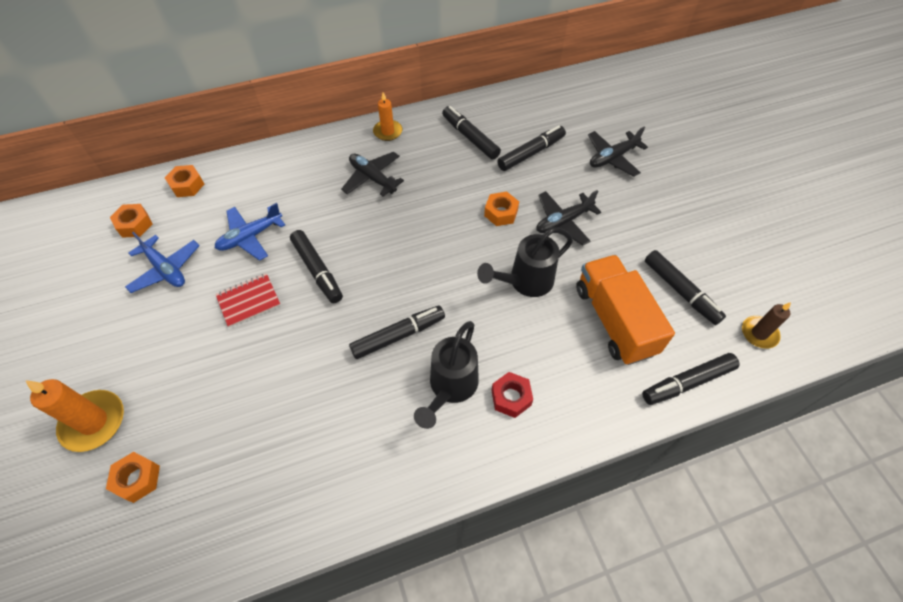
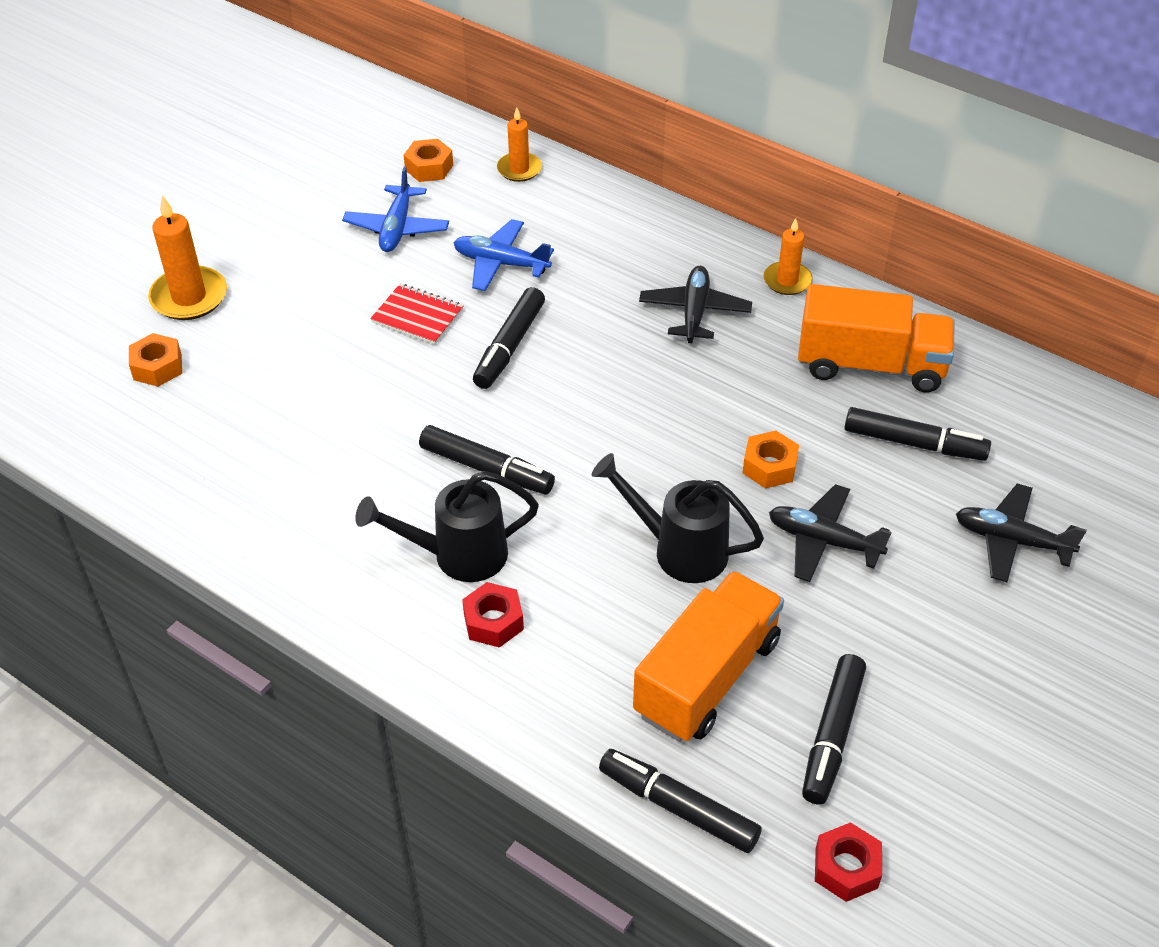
camera: 55 degrees right, 10 degrees down
orange nut [165,165,204,197] -> orange candle [497,108,542,182]
black marker [442,106,501,160] -> orange truck [798,284,955,392]
brown candle [742,302,791,349] -> red nut [815,822,882,902]

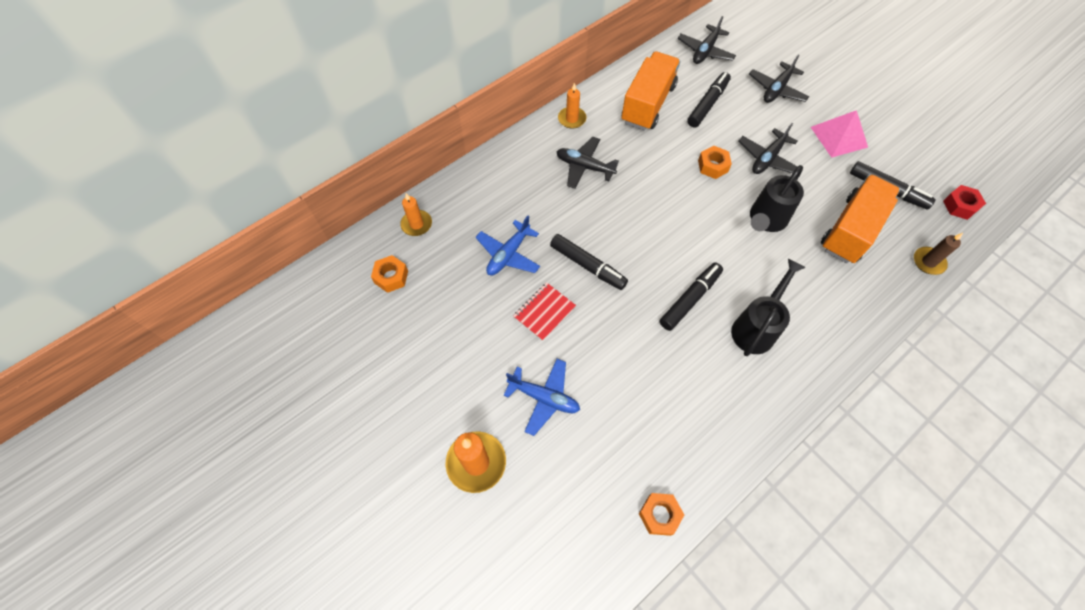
camera: 75 degrees left, 15 degrees up
orange nut [129,333,182,387] -> orange nut moved to [639,493,684,536]
blue plane [342,167,449,252] -> blue plane moved to [504,359,580,436]
black watering can [355,471,539,582] -> black watering can turned 150 degrees counterclockwise [731,259,806,356]
red nut [462,582,524,648] -> none
black marker [599,749,762,853] -> brown candle [914,233,963,275]
orange truck [633,571,784,742] -> orange truck turned 75 degrees clockwise [821,174,900,263]
none -> black plane [678,16,736,64]
none -> pink pyramid [811,110,868,158]

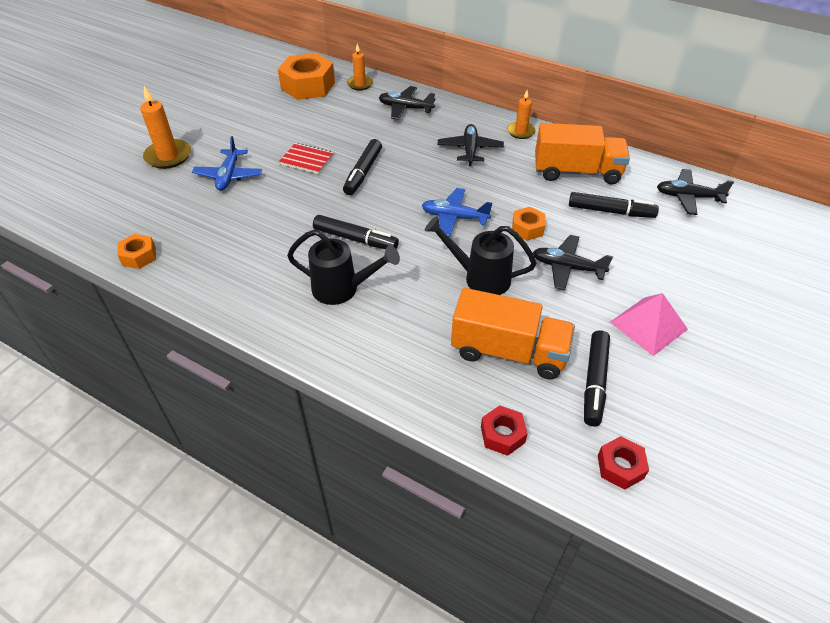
camera: 70 degrees right, 15 degrees down
orange nut [371,255,408,293] -> orange nut [278,53,335,100], size x1.96
blue plane [476,216,540,276] -> blue plane moved to [422,188,492,237]
black plane [749,54,809,103] -> black plane moved to [379,86,435,120]
brown candle [914,233,963,275] -> red nut [481,405,528,456]

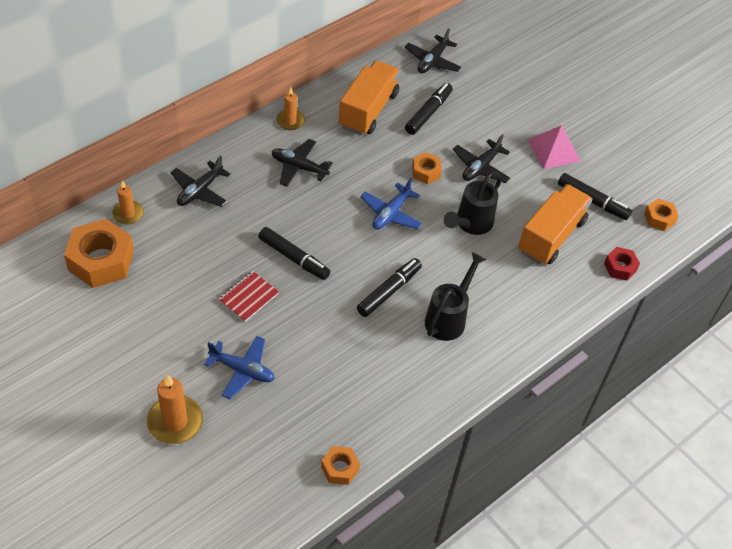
camera: 75 degrees left, 5 degrees up
red nut [598,436,649,490] -> orange nut [644,198,679,231]

